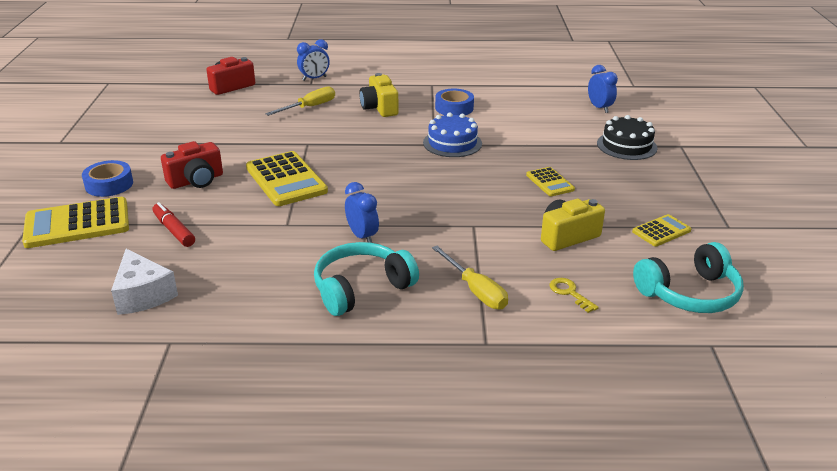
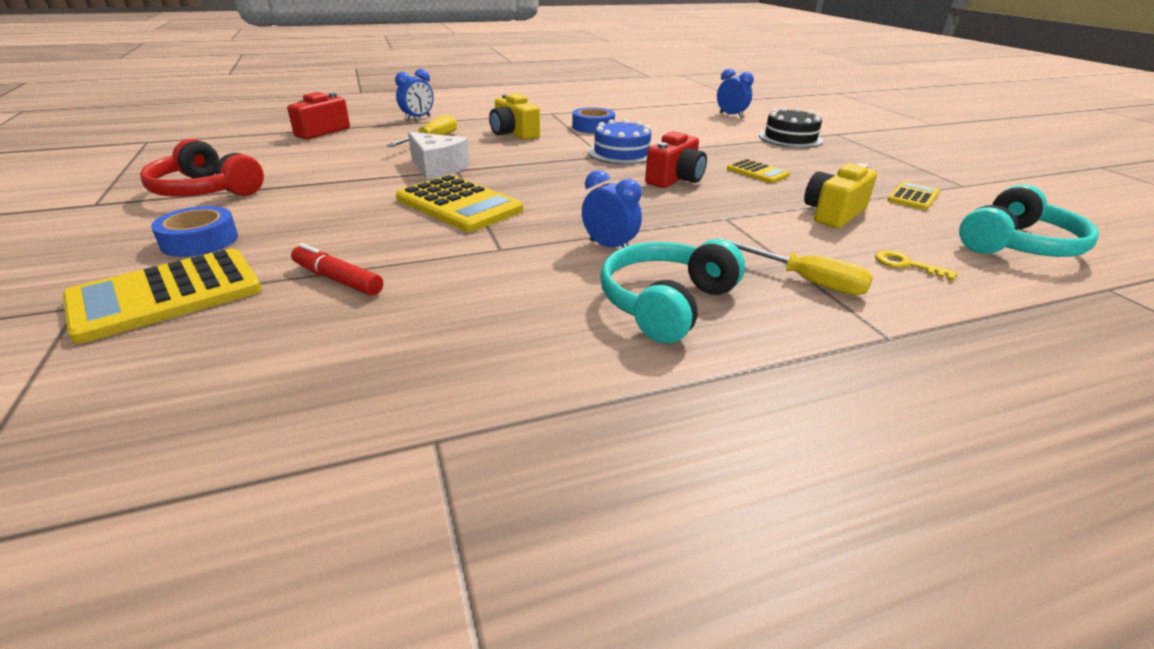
camera: 20 degrees left, 0 degrees up
white cheese [111,249,178,315] -> white cheese moved to [408,132,470,179]
red camera [161,141,223,189] -> red camera moved to [645,131,707,188]
none -> red headphones [140,139,264,197]

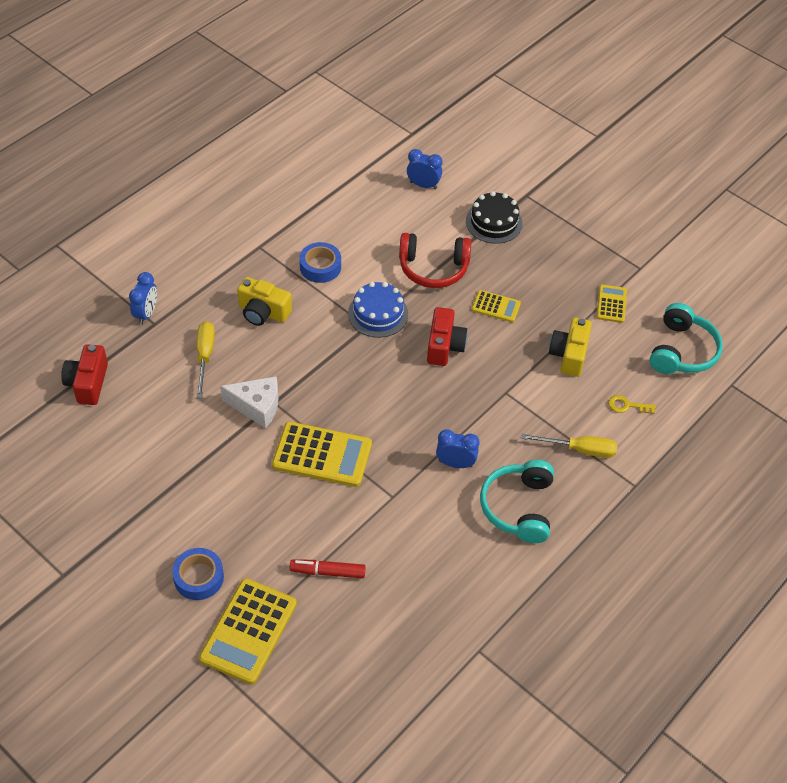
camera: 30 degrees left, 20 degrees up
red headphones [140,139,264,197] -> red headphones moved to [399,233,471,288]

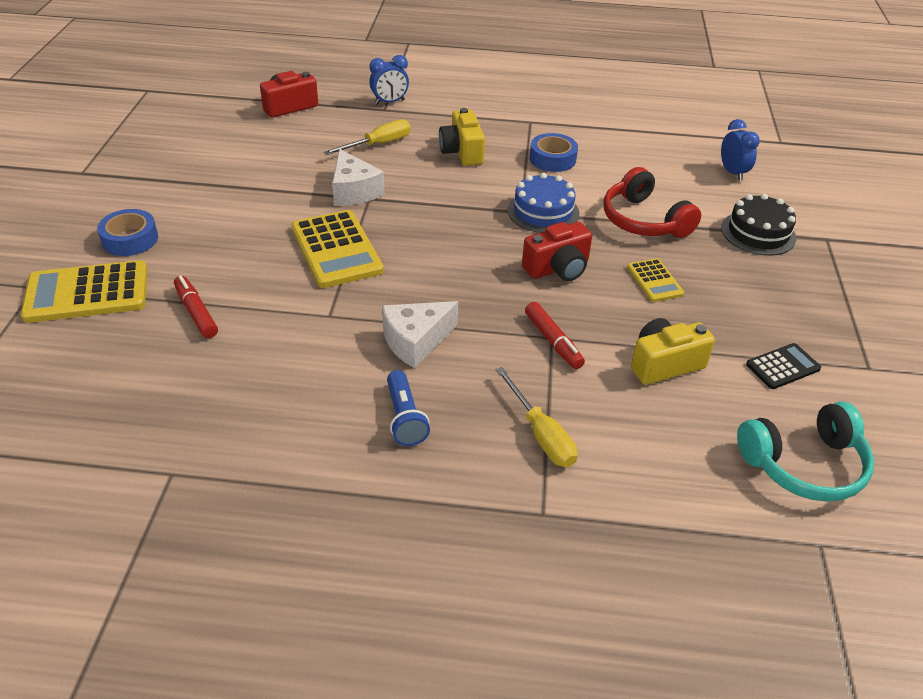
camera: 55 degrees right, 10 degrees down
blue clock [436,429,480,468] -> white cheese [382,301,458,368]
turquoise headphones [480,460,554,543] -> blue flashlight [387,370,430,446]
yellow calculator [597,285,627,323] -> black calculator [746,343,821,389]
yellow key [608,395,656,414] -> none
none -> red marker [525,302,585,369]

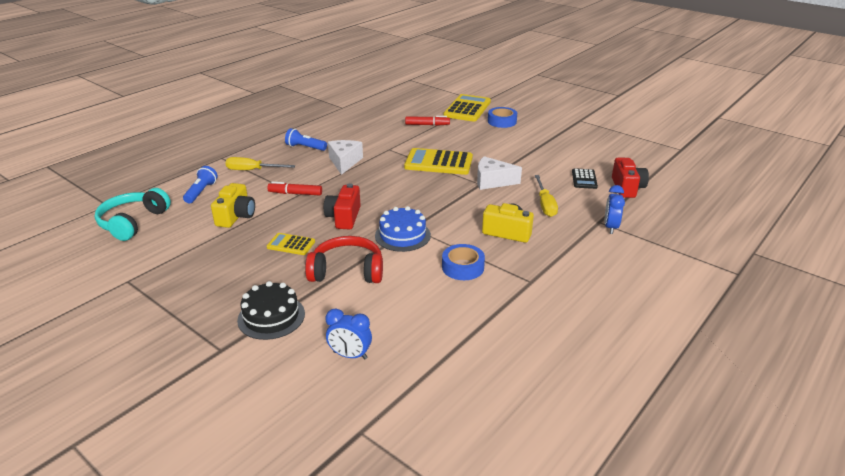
camera: 125 degrees right, 10 degrees down
black calculator [746,343,821,389] -> black calculator moved to [572,168,598,189]
none -> blue flashlight [183,166,218,204]

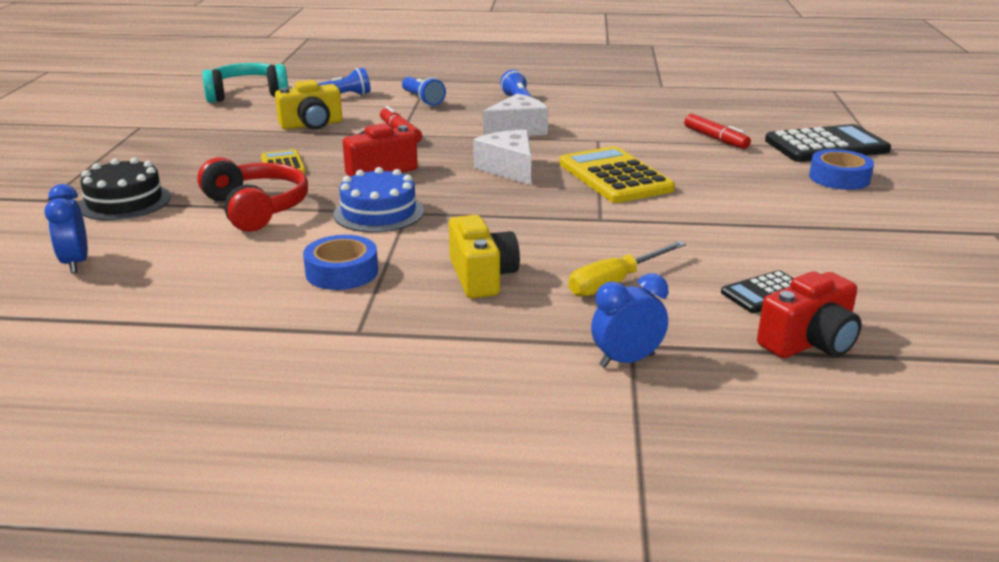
camera: 55 degrees right, 5 degrees down
yellow screwdriver [226,157,295,170] -> blue flashlight [402,77,446,106]
yellow calculator [444,94,491,122] -> black calculator [765,124,891,162]
white cheese [477,156,522,190] -> white cheese moved to [473,130,531,185]

